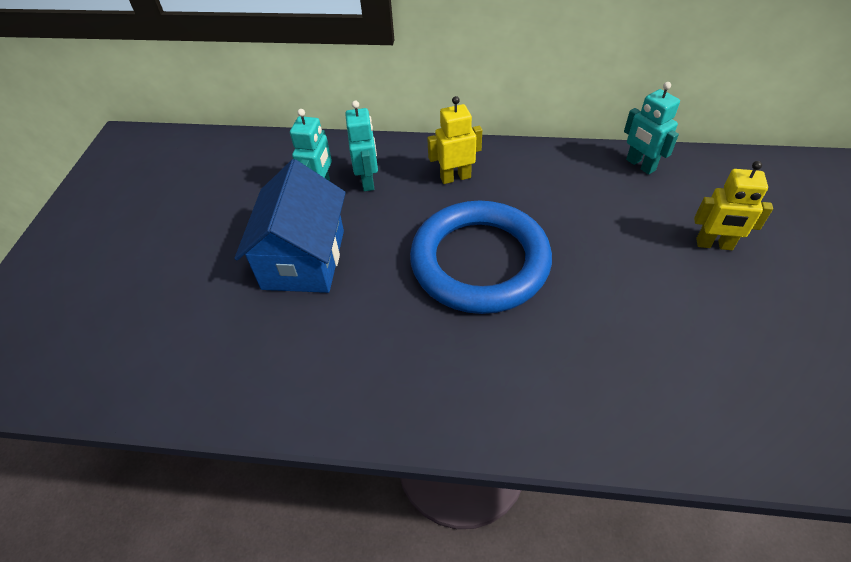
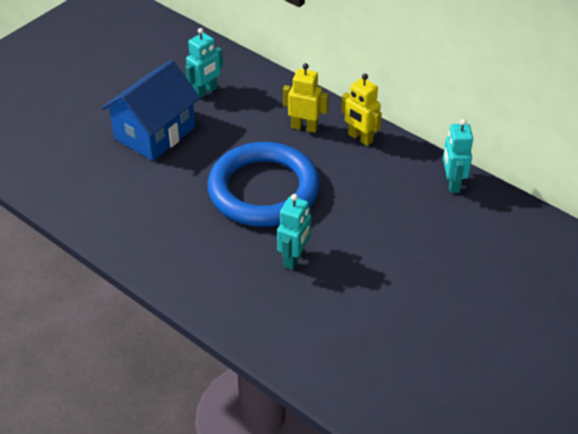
camera: 30 degrees right, 5 degrees down
turquoise robot [345,101,378,191] -> turquoise robot moved to [277,194,311,270]
yellow robot [694,161,773,250] -> yellow robot moved to [341,74,382,146]

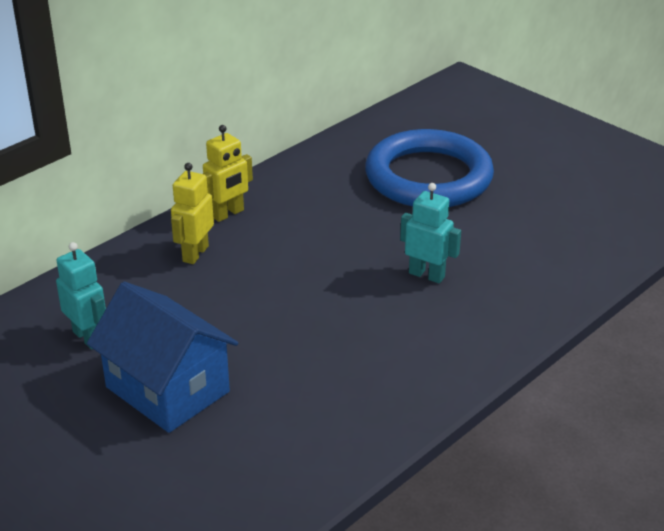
camera: 85 degrees left, 10 degrees down
blue ring [208,142,320,227] -> blue ring moved to [365,129,494,207]
turquoise robot [443,119,473,193] -> none

